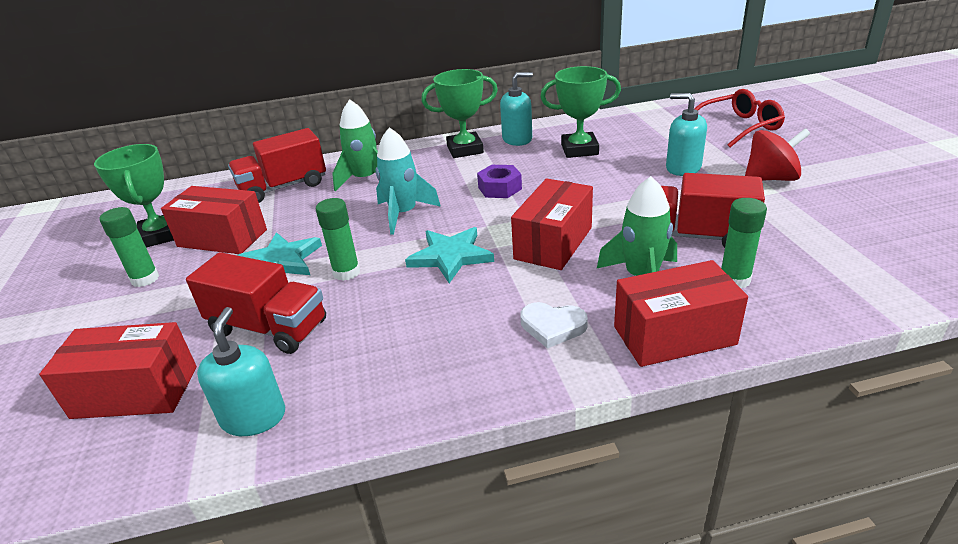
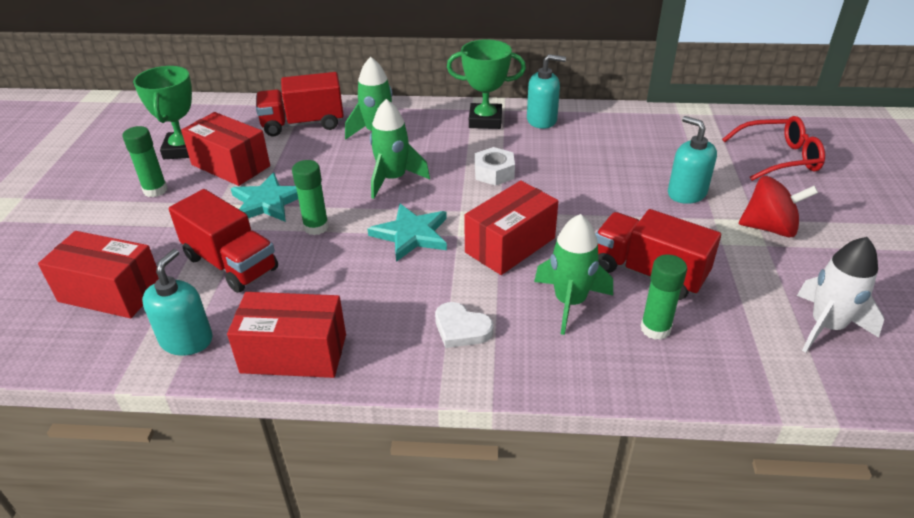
camera: 15 degrees right, 5 degrees up
turquoise rocket [376,127,441,235] -> green rocket [370,99,430,199]
purple nut [477,165,522,198] -> white nut [475,147,515,186]
green trophy [540,66,621,158] -> none
red box [614,260,748,367] -> red box moved to [227,292,346,378]
none -> white rocket [797,237,884,353]

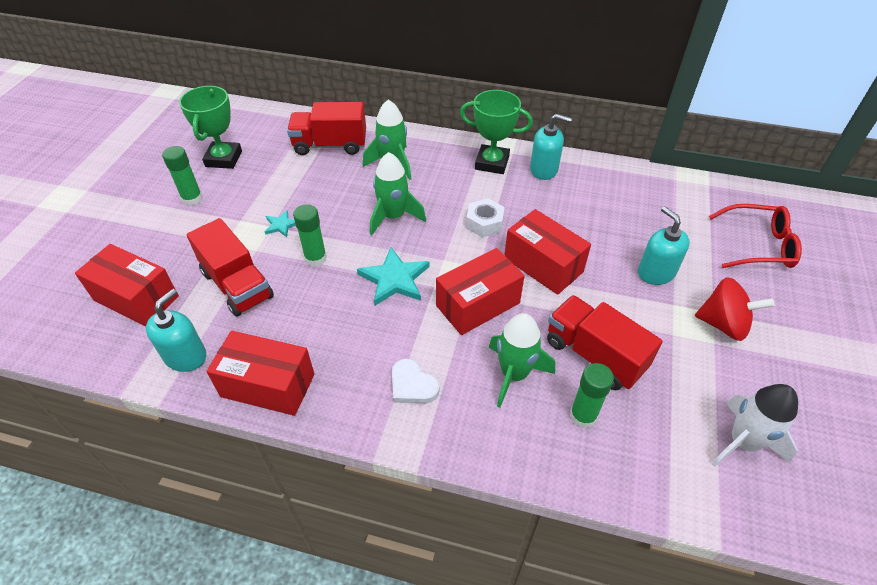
camera: 10 degrees right, 10 degrees up
red box [181,112,270,186] -> red box moved to [505,209,591,295]
turquoise star [231,173,298,222] -> turquoise star [265,210,296,237], size x0.53

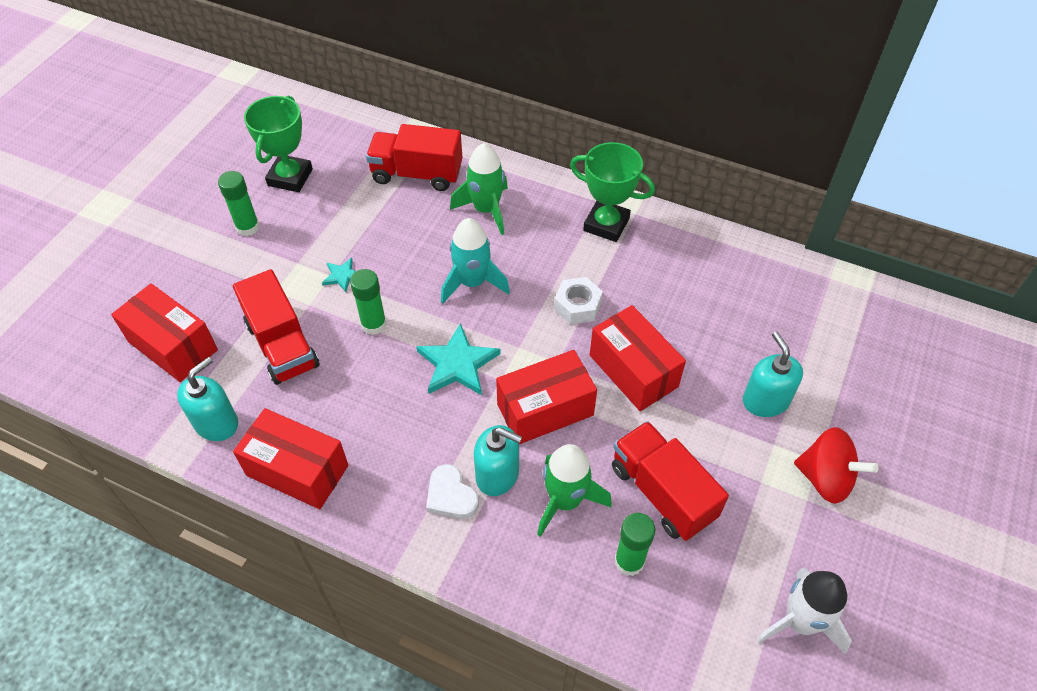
camera: 10 degrees right, 5 degrees up
green rocket [370,152,426,235] -> turquoise rocket [441,218,510,304]
turquoise soap dispenser [530,114,572,180] -> turquoise soap dispenser moved to [474,425,522,496]
red glasses [709,204,802,268] -> none

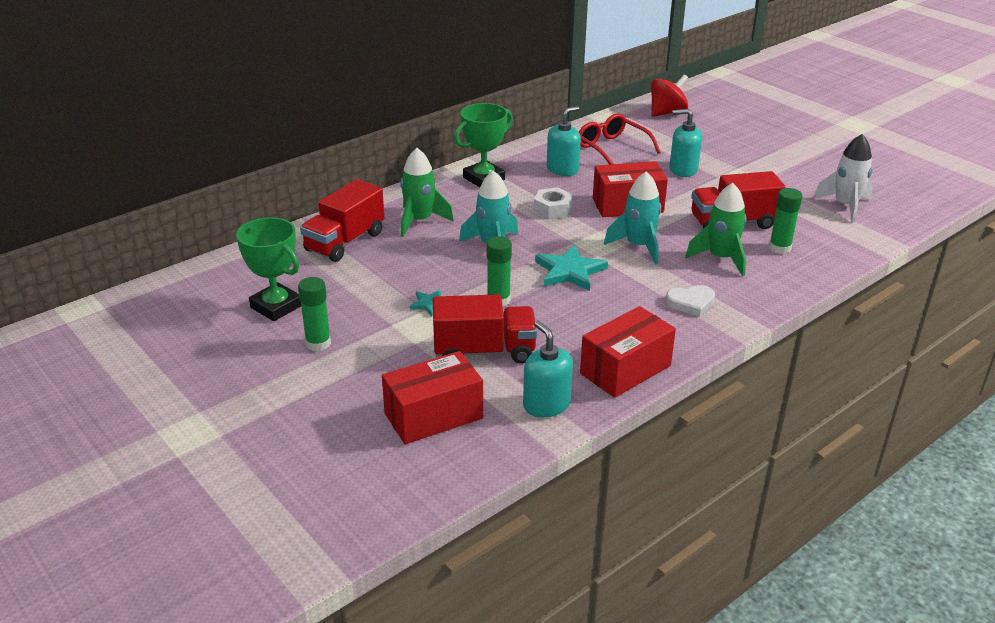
camera: 65 degrees left, 20 degrees down
turquoise soap dispenser [474,425,522,496] -> turquoise soap dispenser moved to [547,106,581,176]
red box [496,350,597,444] -> turquoise rocket [604,171,661,264]
red spinning top [794,427,878,504] -> red spinning top moved to [651,74,688,117]
none -> red glasses [579,114,661,164]

